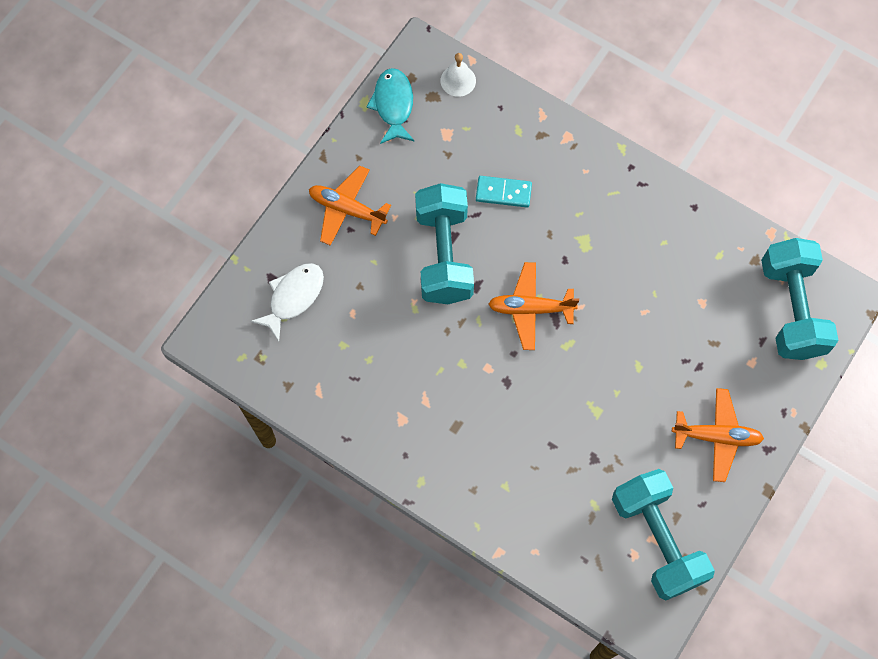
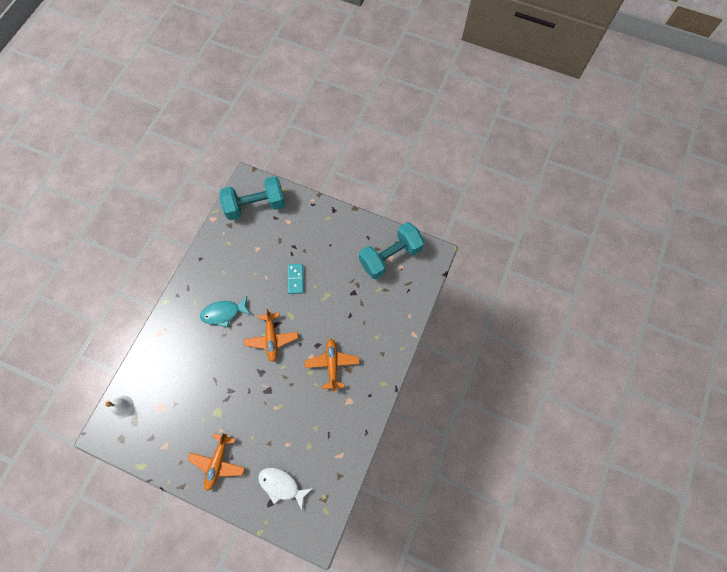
camera: 100 degrees left, 0 degrees up
turquoise fish [367,68,415,144] -> turquoise fish moved to [200,297,251,327]
turquoise dumbbell [415,183,474,304] -> none
turquoise domino [476,176,532,207] -> turquoise domino moved to [288,264,304,294]
orange plane [672,388,764,482] -> orange plane moved to [305,339,360,391]

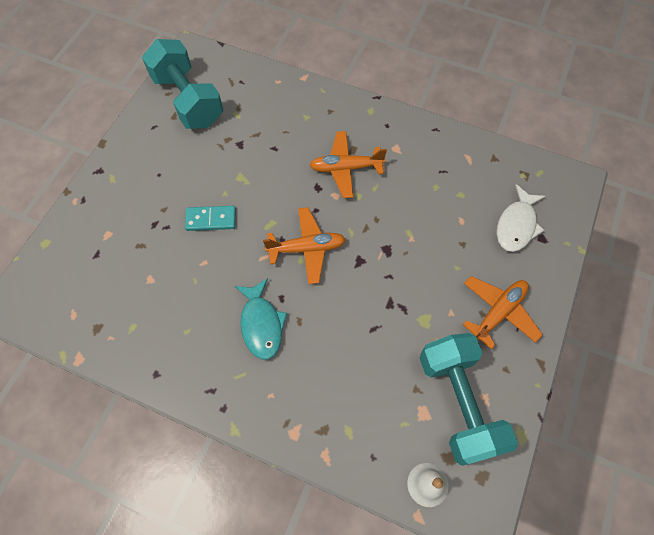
camera: 90 degrees left, 5 degrees down
orange plane [187,433,245,491] -> orange plane turned 60 degrees counterclockwise [463,276,543,349]
turquoise dumbbell [219,176,285,220] -> turquoise dumbbell moved to [420,333,518,466]

